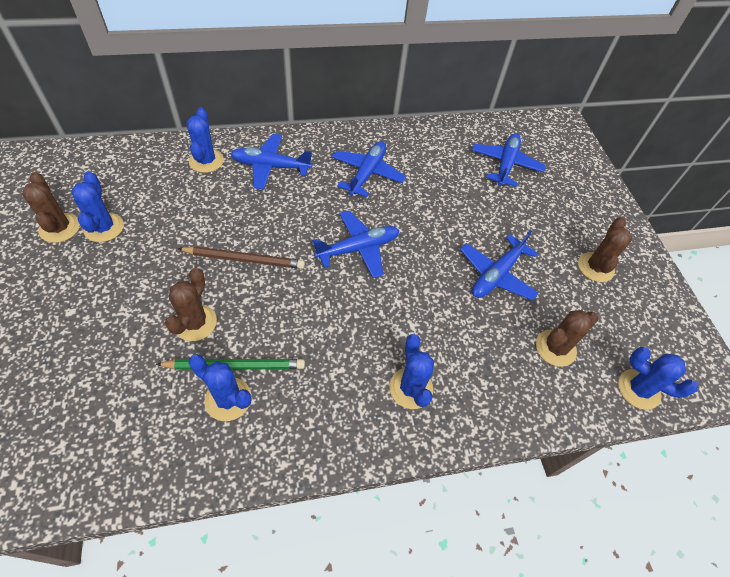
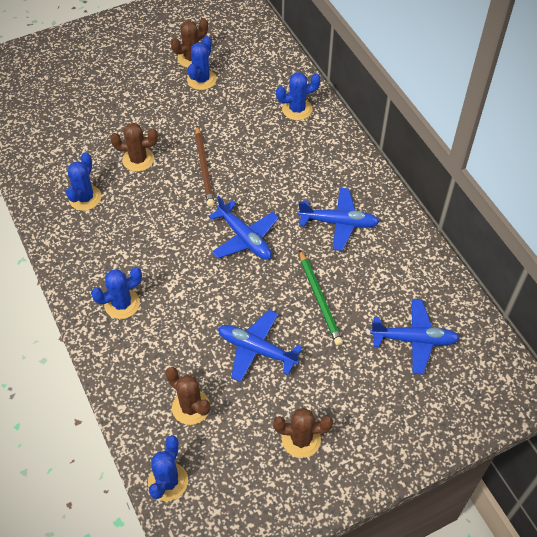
camera: 80 degrees right, 0 degrees up
blue cactus [71,171,124,242] -> blue cactus turned 45 degrees counterclockwise [187,36,217,90]
green pencil [156,359,305,370] -> green pencil moved to [299,249,343,346]
blue plane [230,134,312,189] -> none

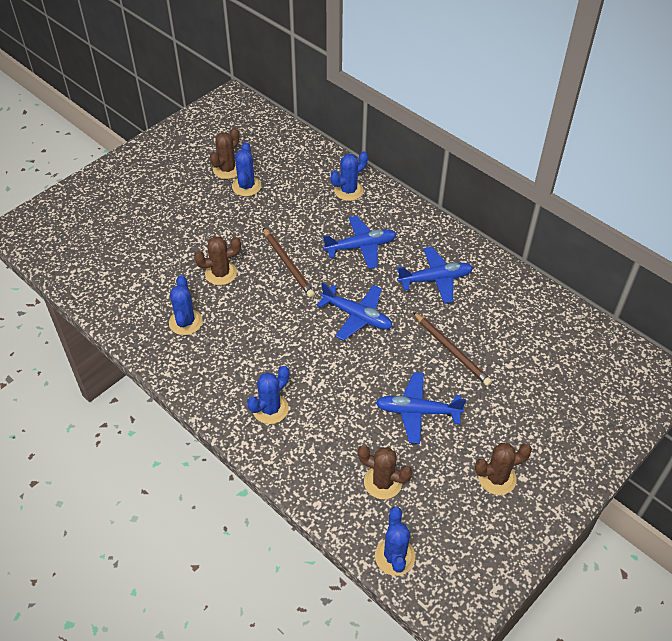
camera: 20 degrees left, 5 degrees down
green pencil [299,249,343,346] -> brown pencil [413,312,492,386]
blue plane [370,299,460,374] -> blue plane moved to [323,216,397,269]

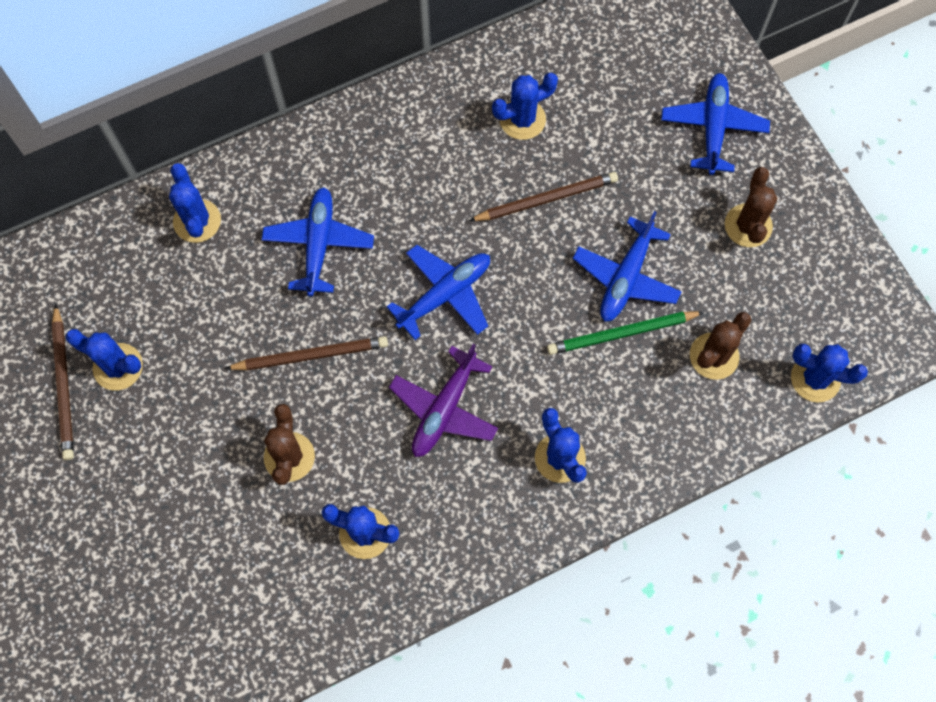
camera: 70 degrees left, 20 degrees up
brown cactus [210,127,240,179] -> brown pencil [51,304,74,460]
blue plane [397,247,473,303] -> blue plane moved to [661,73,770,175]
none -> purple plane [389,344,498,457]
none -> blue cactus [492,73,558,140]
none -> green pencil [547,311,704,355]

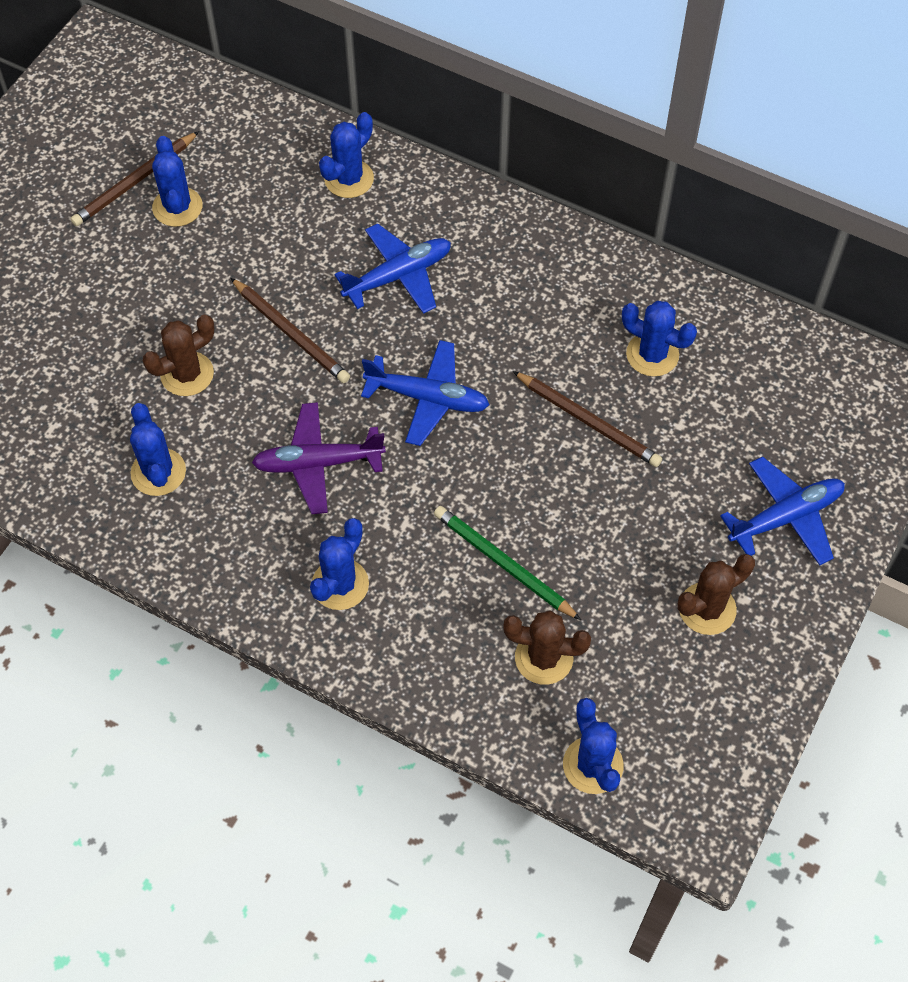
camera: 55 degrees right, 10 degrees down
blue plane [573,211,682,322] -> none

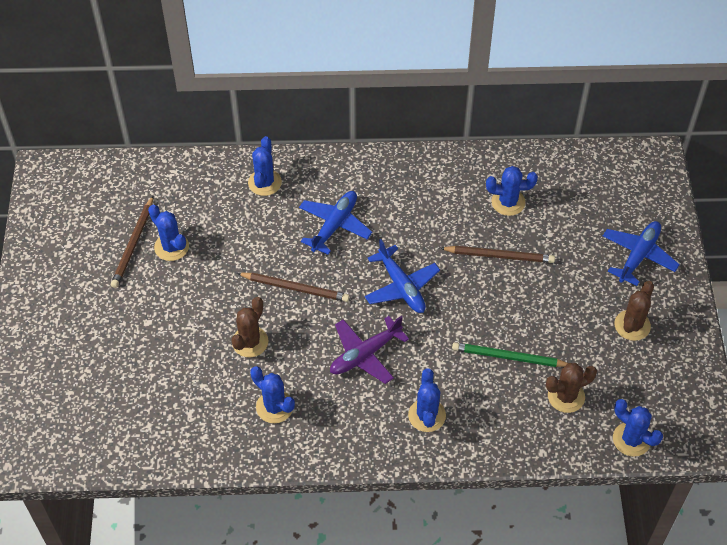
camera: 30 degrees left, 5 degrees down
blue plane [361,340,489,446] -> blue plane turned 75 degrees clockwise [365,239,440,313]

